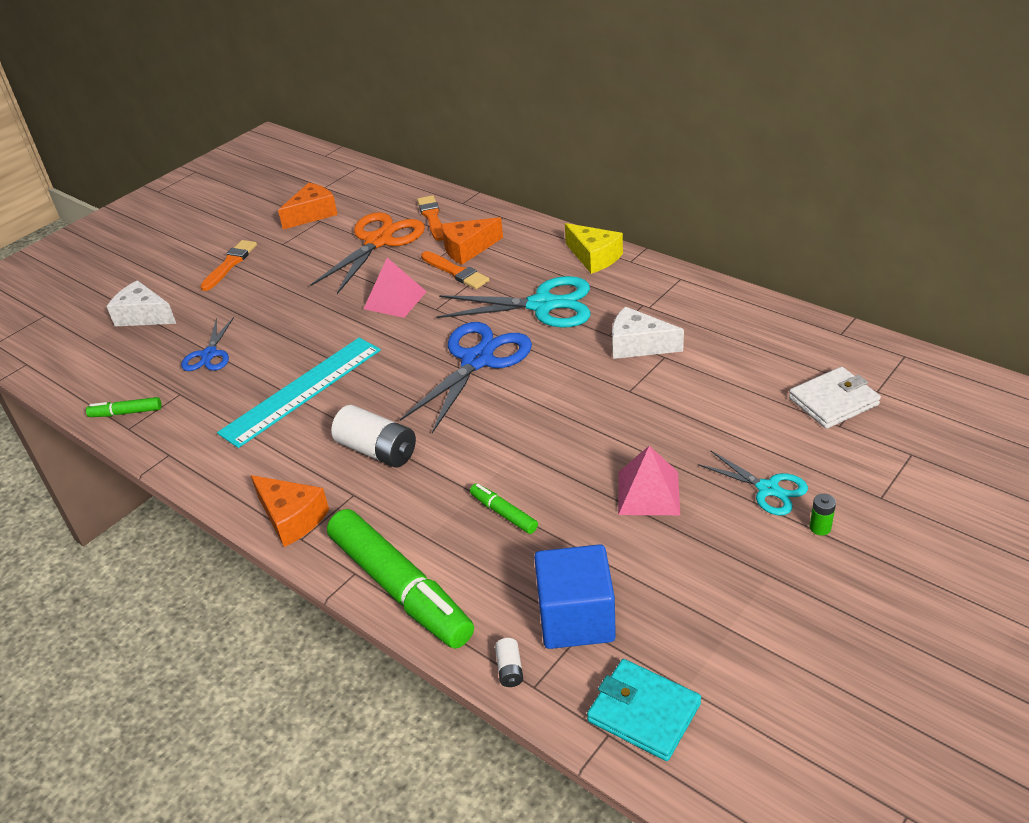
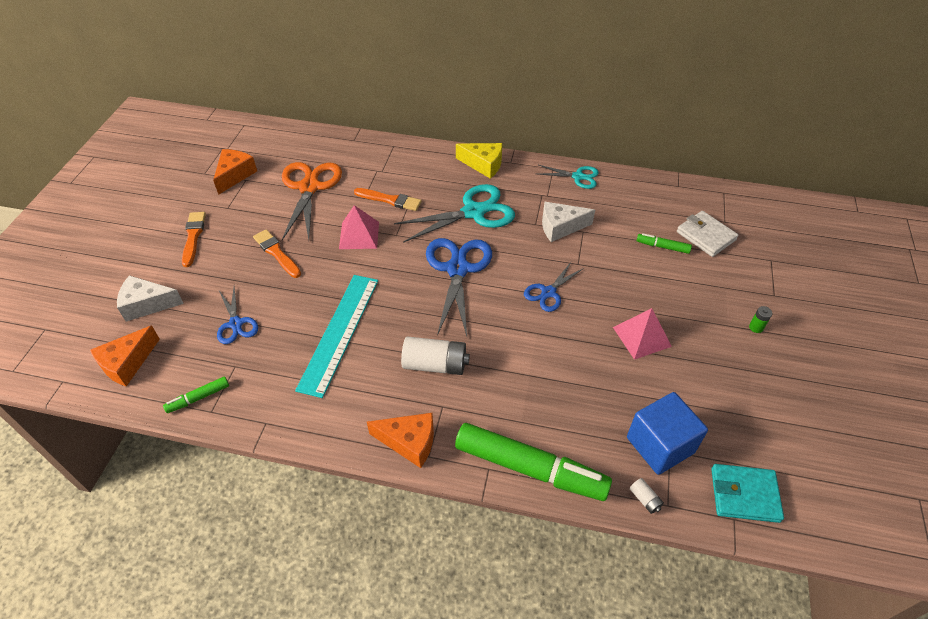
camera: 30 degrees left, 10 degrees up
orange brush [417,195,443,241] -> orange brush moved to [253,229,301,278]
orange cheese [441,217,503,265] -> orange cheese moved to [90,326,160,386]
green marker [470,483,538,534] -> green marker moved to [637,233,692,254]
turquoise scissors [698,450,808,516] -> turquoise scissors moved to [538,165,599,189]
white wallet [789,367,881,429] -> white wallet turned 75 degrees counterclockwise [677,211,739,257]
none -> blue scissors [524,261,584,312]

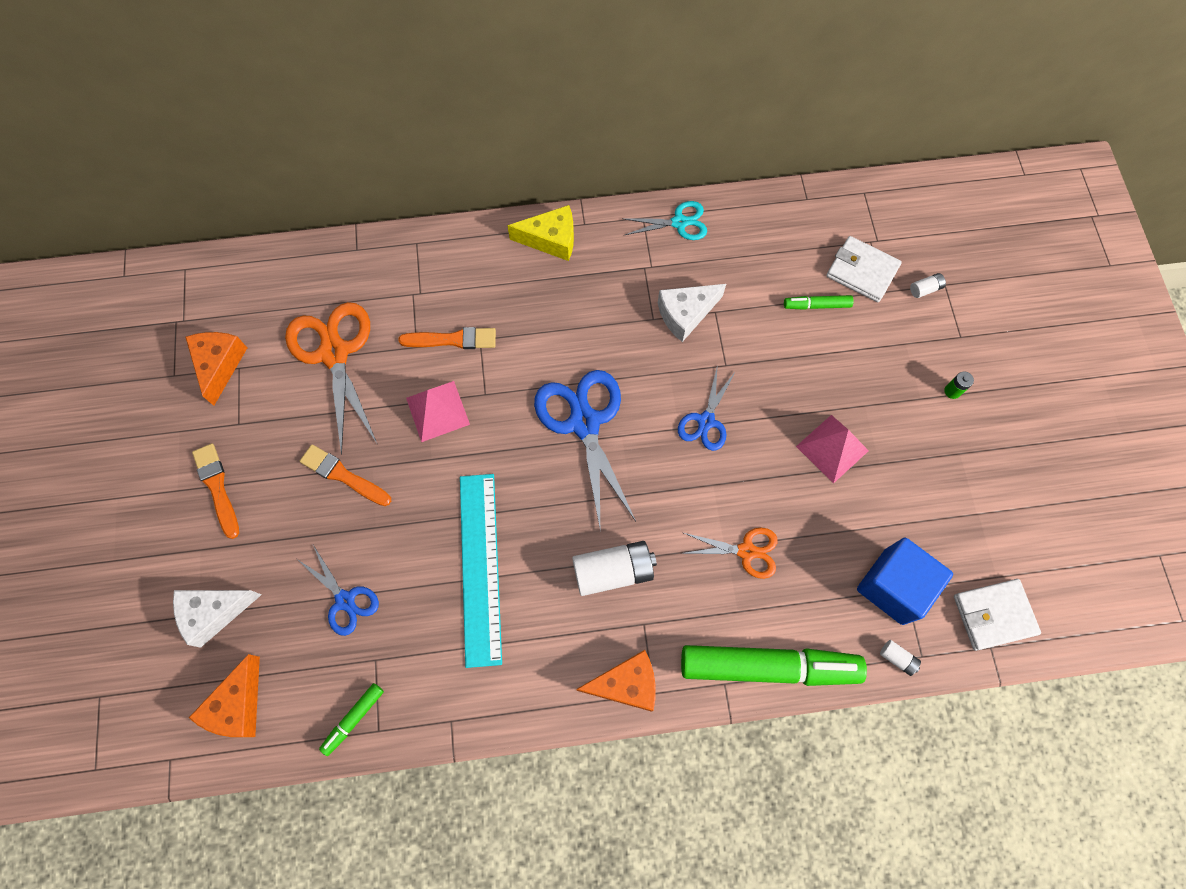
camera: 20 degrees left, 20 degrees up
turquoise scissors [394,184,515,243] -> none
turquoise wallet [711,464,784,523] -> white wallet [954,579,1041,651]
none -> orange scissors [680,528,778,579]
none -> white battery [910,273,946,298]

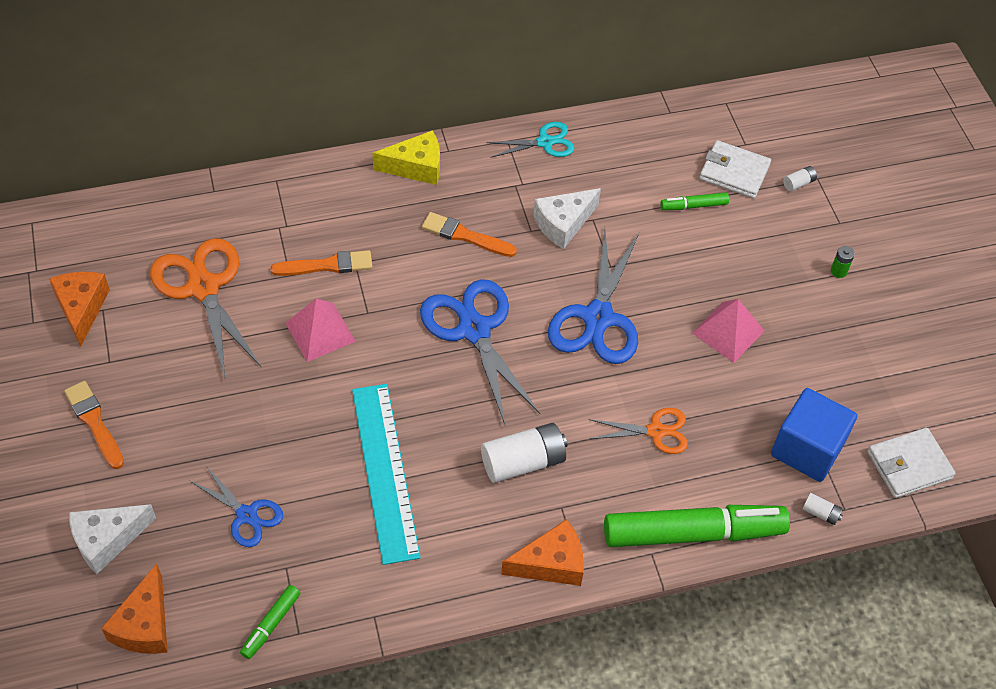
camera: 10 degrees left, 15 degrees down
orange brush [300,445,391,506] -> orange brush moved to [422,212,517,257]
blue scissors [678,364,736,451] -> blue scissors [548,229,639,364], size x1.79

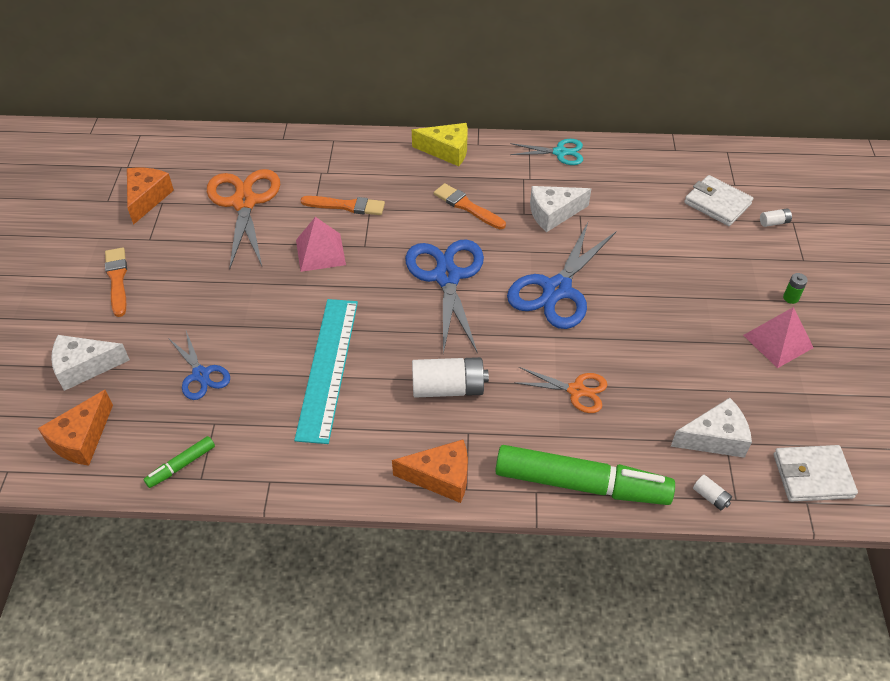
camera: 20 degrees right, 5 degrees down
green marker [660,192,729,210] -> none
pink pyramid [692,299,765,363] -> pink pyramid moved to [743,307,814,368]
blue cube [771,388,857,482] -> white cheese [671,398,752,458]

